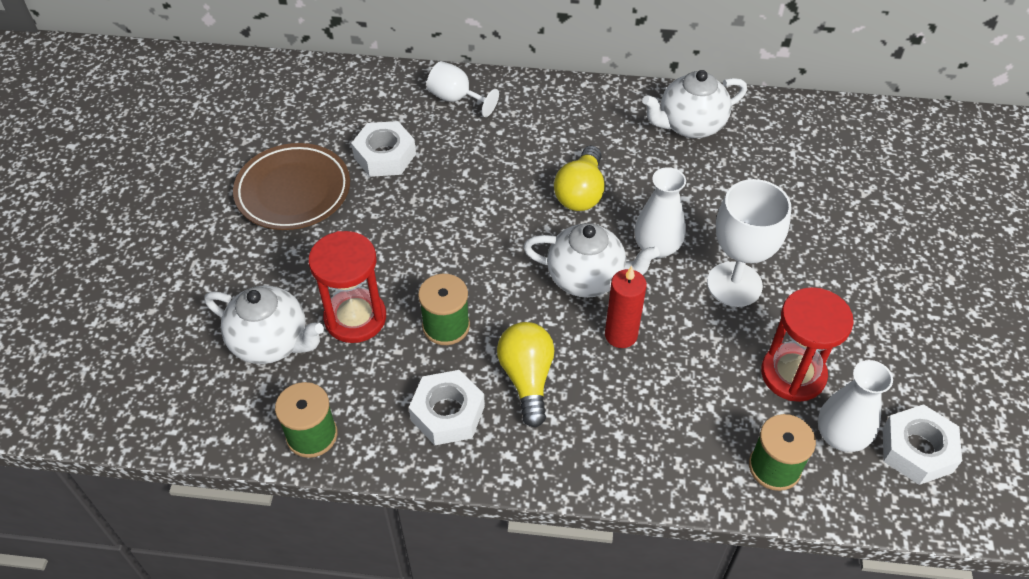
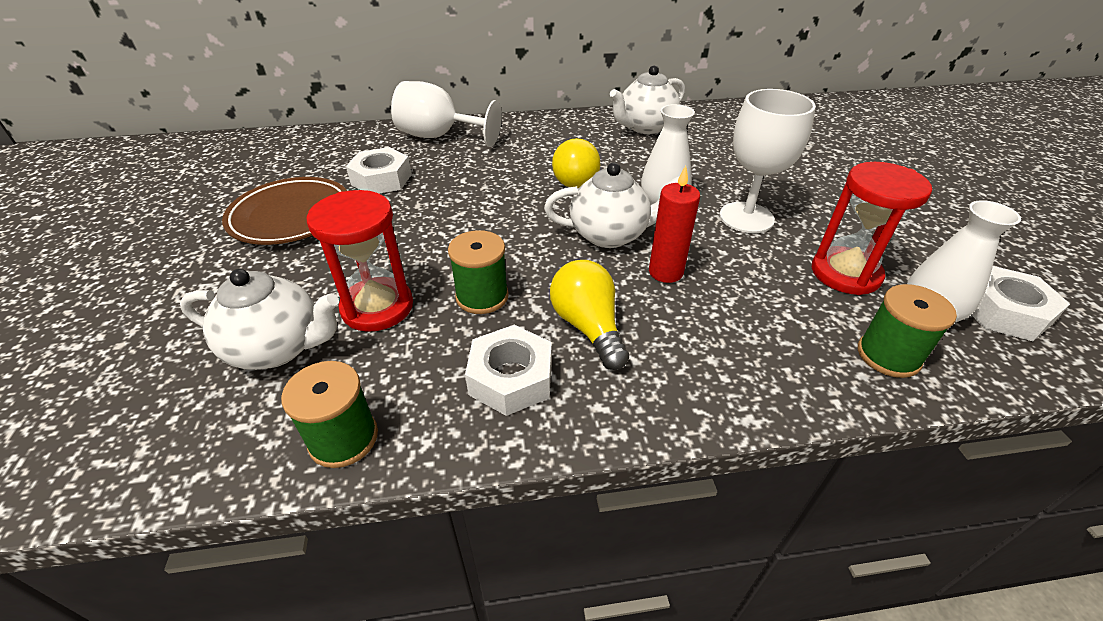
camera: 15 degrees left, 10 degrees down
white goblet [427,61,499,117] -> white goblet [391,81,502,147], size x1.61

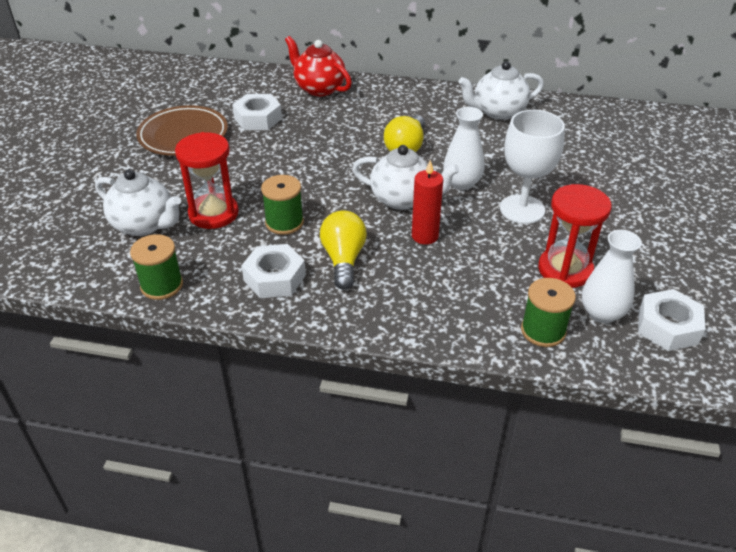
camera: 20 degrees right, 0 degrees up
white goblet [391,81,502,147] -> red teapot [285,36,352,97]

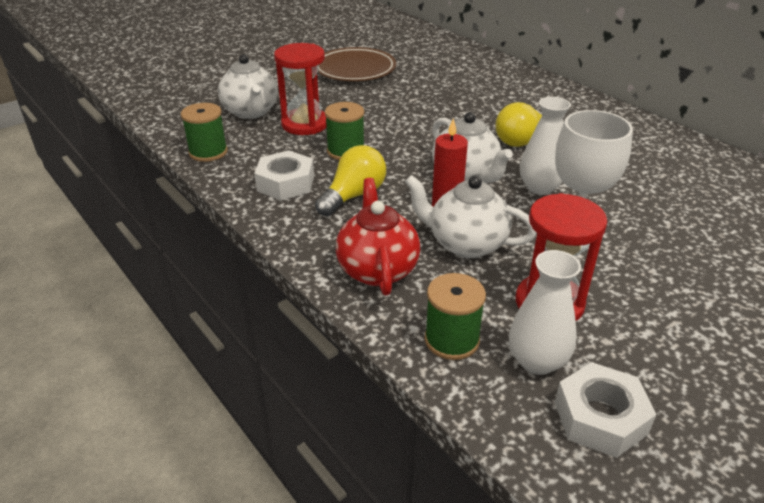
camera: 40 degrees right, 5 degrees down
white nut [232,94,282,130] -> none
red teapot [285,36,352,97] -> red teapot moved to [336,178,421,296]
white teapot [459,61,544,120] -> white teapot moved to [405,175,537,258]

